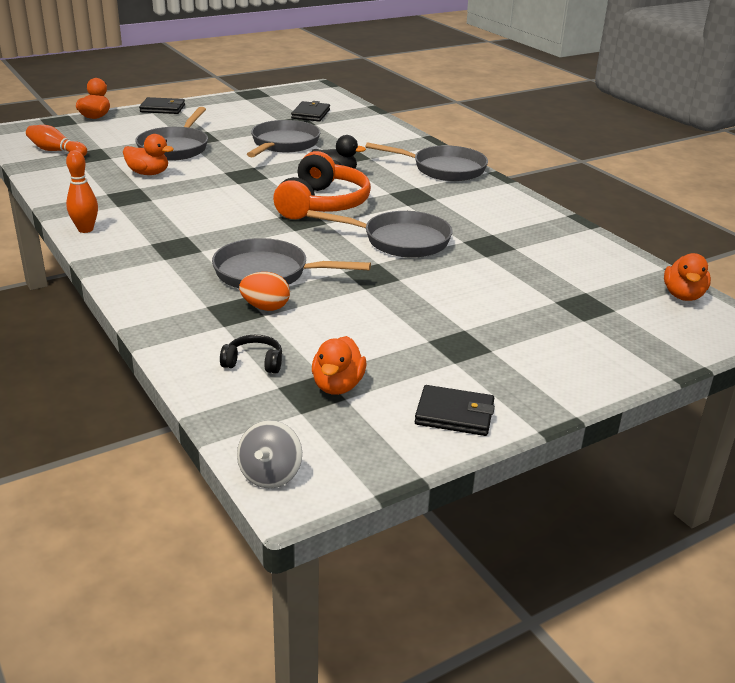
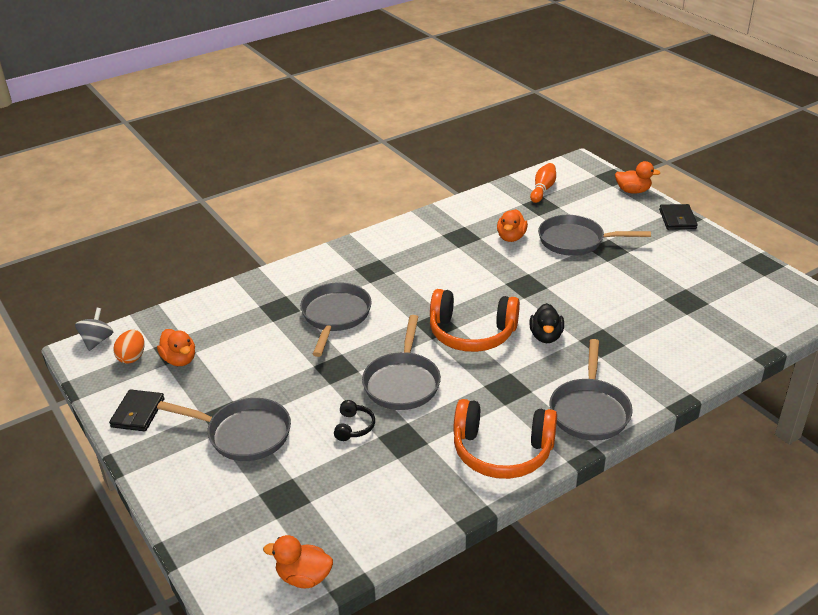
camera: 90 degrees right, 5 degrees up
orange bowling pin [66,150,98,233] -> none
black headphones [220,335,282,374] -> black headphones moved to [334,400,375,441]
grey spinning top [237,420,302,488] -> grey spinning top turned 90 degrees clockwise [75,308,113,351]
orange egg [239,272,290,311] -> orange egg moved to [113,330,145,363]
grey pan [247,120,321,157] -> grey pan moved to [157,398,291,461]
black wallet [291,101,330,122] -> none
orange duck [312,336,367,395] -> orange duck turned 135 degrees counterclockwise [157,329,195,366]
none -> orange headphones [453,399,557,479]

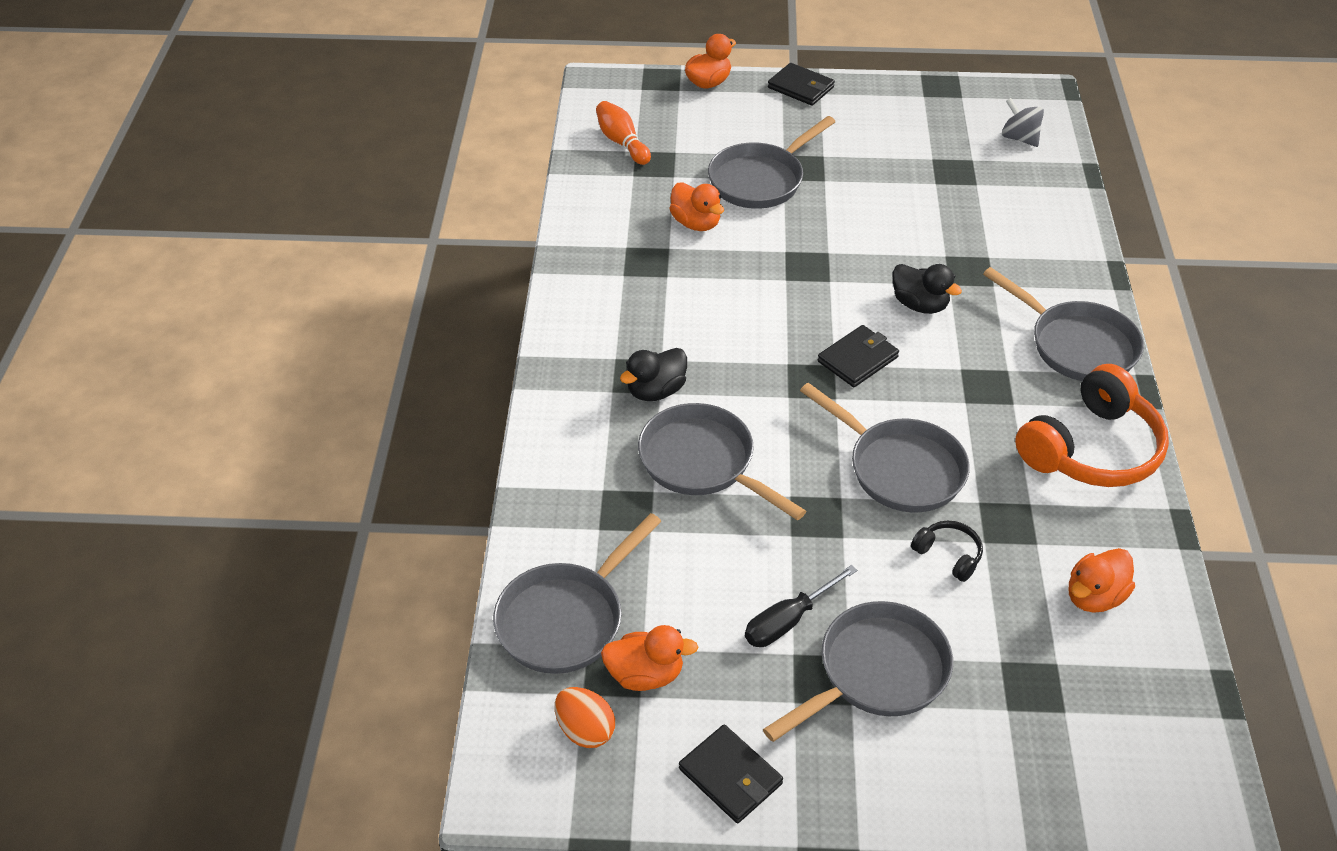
camera: 55 degrees left, 10 degrees up
grey spinning top [75,308,113,351] -> grey spinning top moved to [1002,98,1044,147]
orange duck [263,535,333,588] -> orange duck moved to [1069,548,1135,613]
orange headphones [430,289,520,352] -> black wallet [818,325,899,387]
none -> grey pan [493,513,661,674]
none -> black duck [620,348,687,401]
none -> black screwdriver [745,565,857,647]

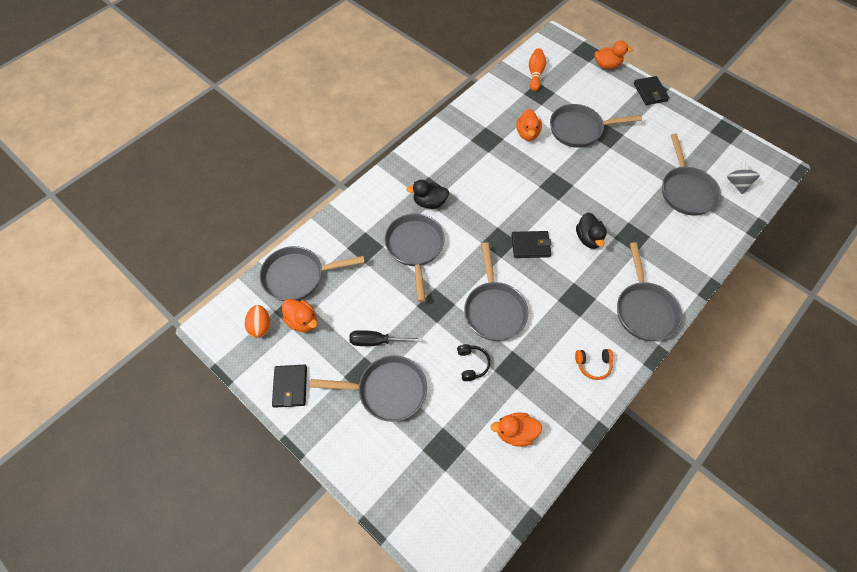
camera: 40 degrees right, 15 degrees up
orange headphones [1015,364,1169,487] -> orange headphones [575,349,613,380], size x0.45
none -> grey pan [662,134,721,215]

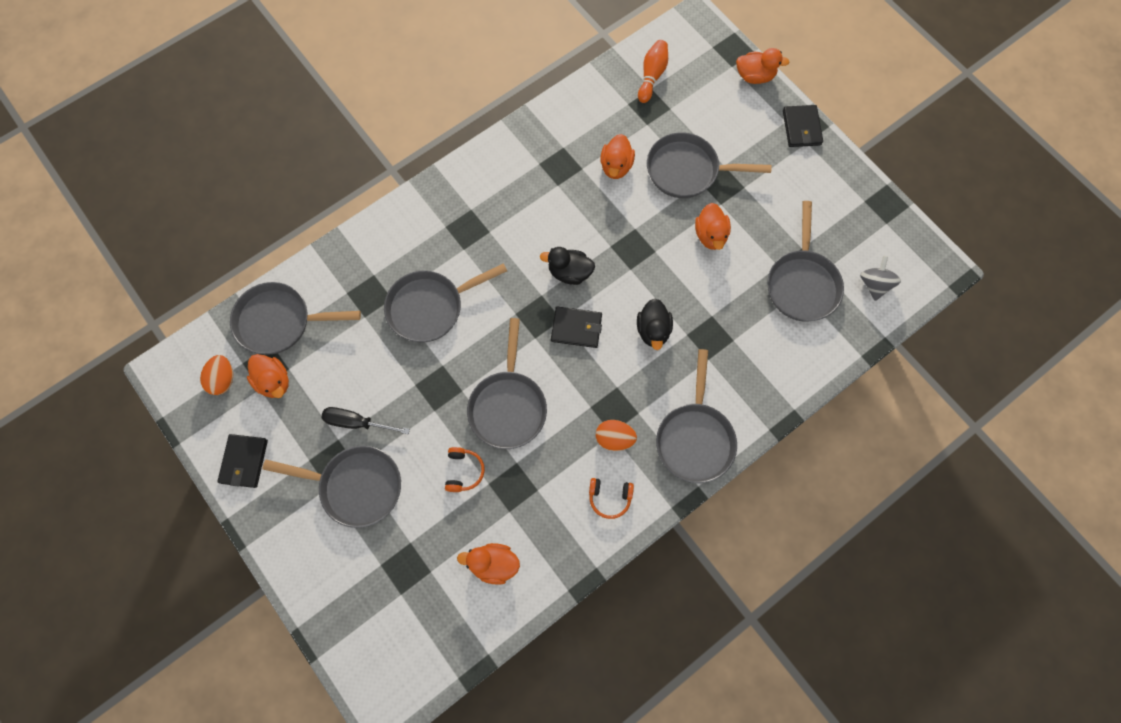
camera: 10 degrees right, 10 degrees up
grey pan [385,214,445,302] -> grey pan turned 120 degrees counterclockwise [384,263,507,342]
black duck [406,180,449,209] -> black duck moved to [540,247,595,285]
black headphones [457,344,490,381] -> orange headphones [445,447,485,492]
none -> orange egg [596,420,637,451]
none -> orange duck [695,203,731,250]

